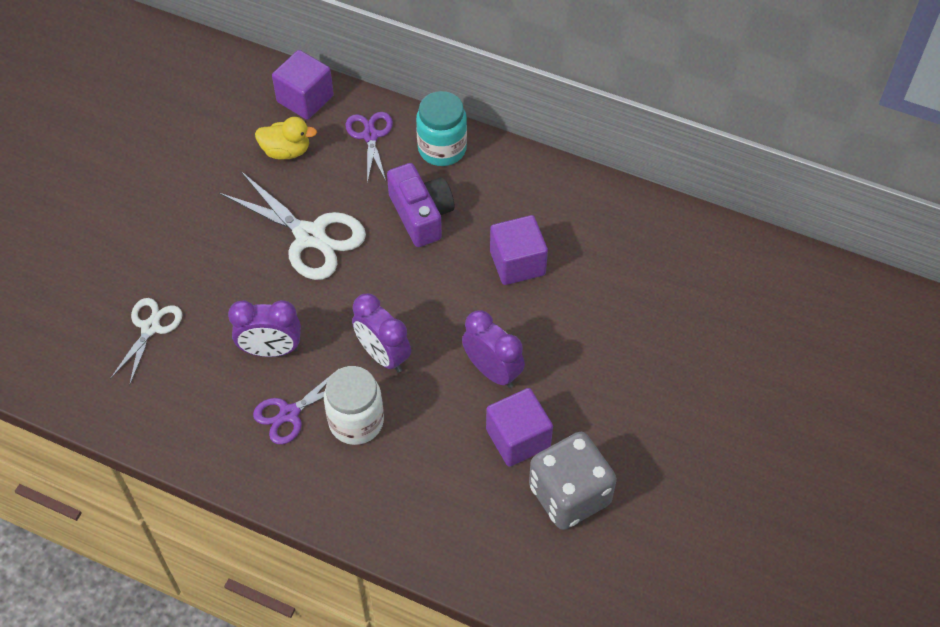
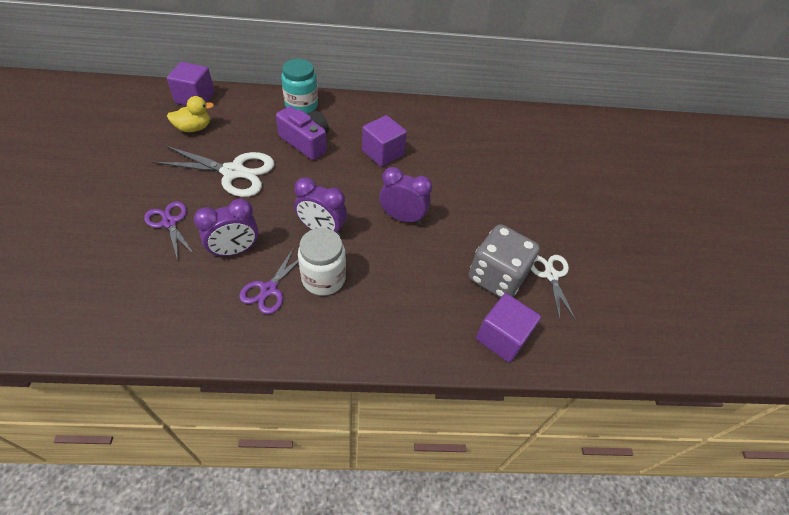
camera: 30 degrees left, 5 degrees down
white scissors [110,298,182,386] -> white scissors moved to [531,255,576,321]
purple scissors [346,112,393,183] -> purple scissors moved to [144,201,194,261]
purple cube [486,388,553,467] -> purple cube moved to [476,293,541,362]

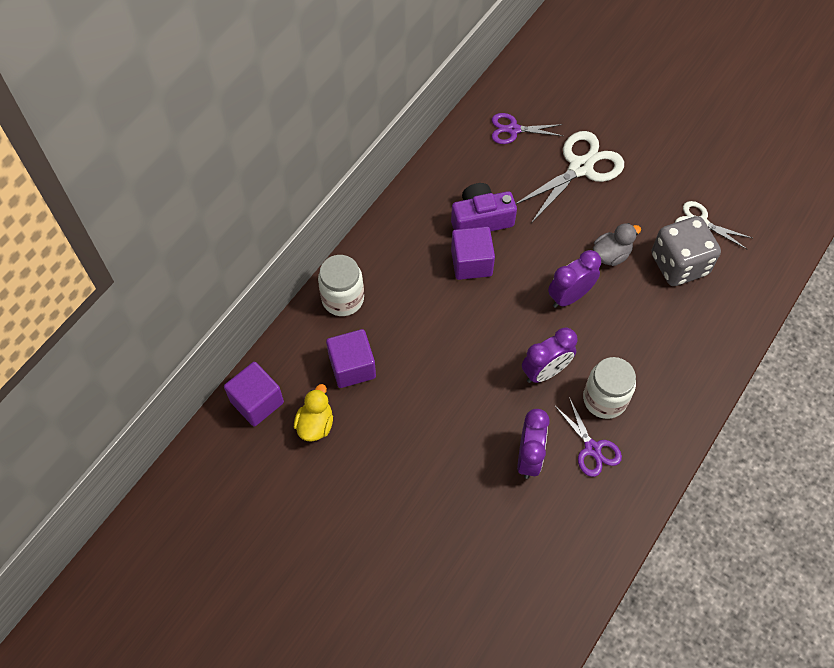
camera: 50 degrees left, 10 degrees up
purple scissors [144,201,194,261] -> purple scissors moved to [492,113,563,144]
white scissors [152,145,275,197] -> white scissors moved to [515,131,624,223]
purple camera [276,106,329,160] -> purple camera moved to [451,183,517,231]
turquoise jar [281,59,318,114] -> white jar [318,255,364,316]
purple cube [476,293,541,362] -> purple cube moved to [326,329,376,388]
none -> grey duck [593,223,641,266]

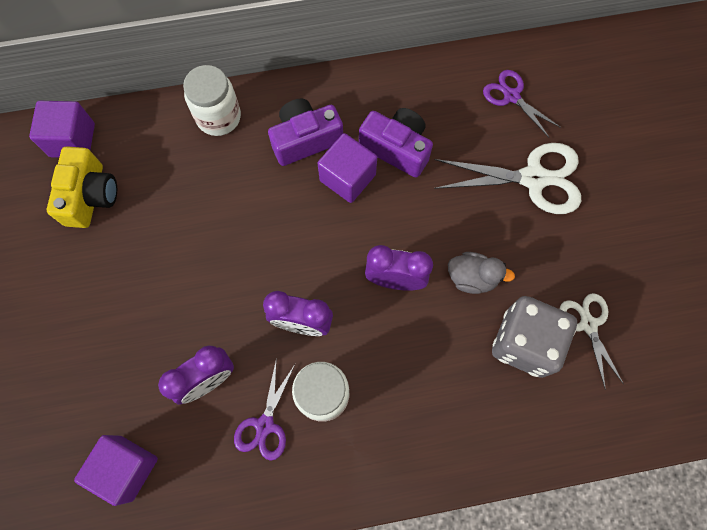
camera: 45 degrees right, 10 degrees up
yellow duck [294,384,333,442] -> yellow camera [47,146,117,228]
purple cube [326,329,376,388] -> purple cube moved to [74,435,158,506]
none -> purple camera [268,98,343,166]

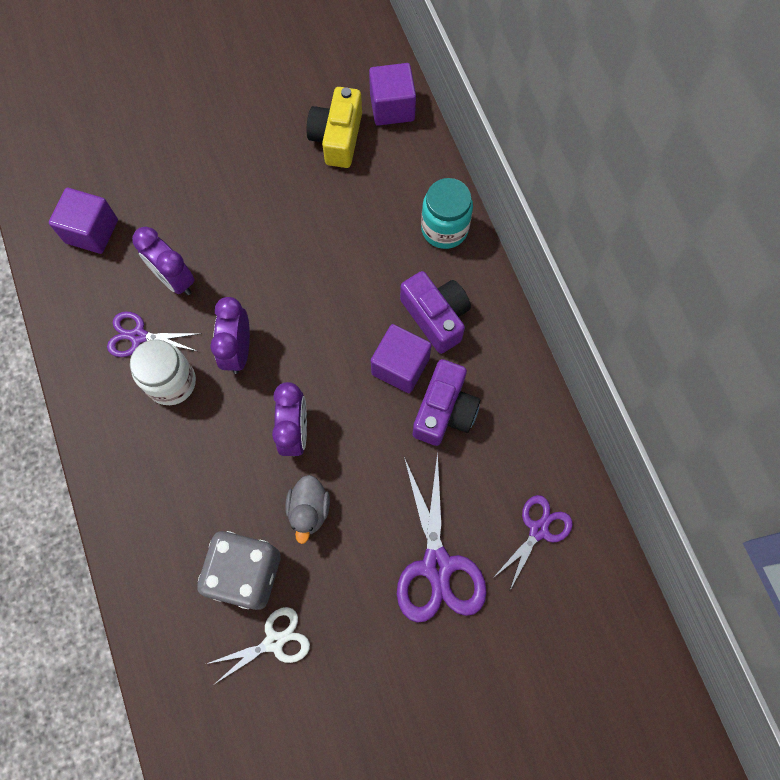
camera: 80 degrees right, 0 degrees up
yellow camera [47,146,117,228] -> yellow camera turned 105 degrees clockwise [307,87,362,168]
white jar [183,65,241,136] -> turquoise jar [421,178,473,249]
white scissors [434,143,581,214] -> purple scissors [397,452,487,623]

